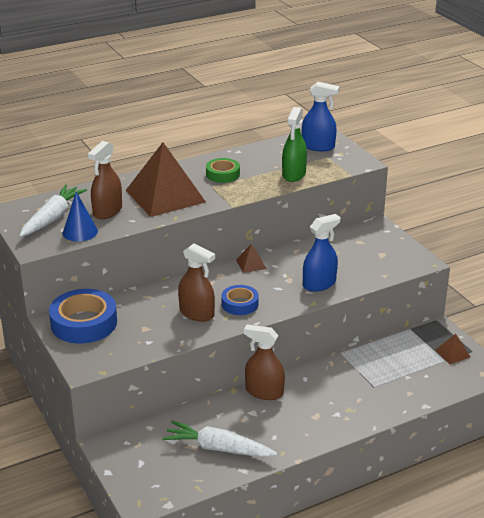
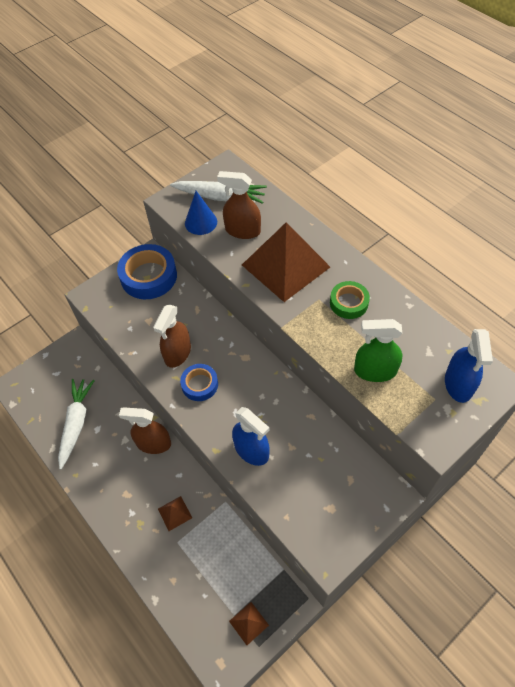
camera: 80 degrees right, 25 degrees up
brown pyramid [236,244,267,273] -> brown pyramid moved to [158,496,192,531]
brown spray bottle [244,324,285,400] -> brown spray bottle turned 90 degrees counterclockwise [119,407,171,454]

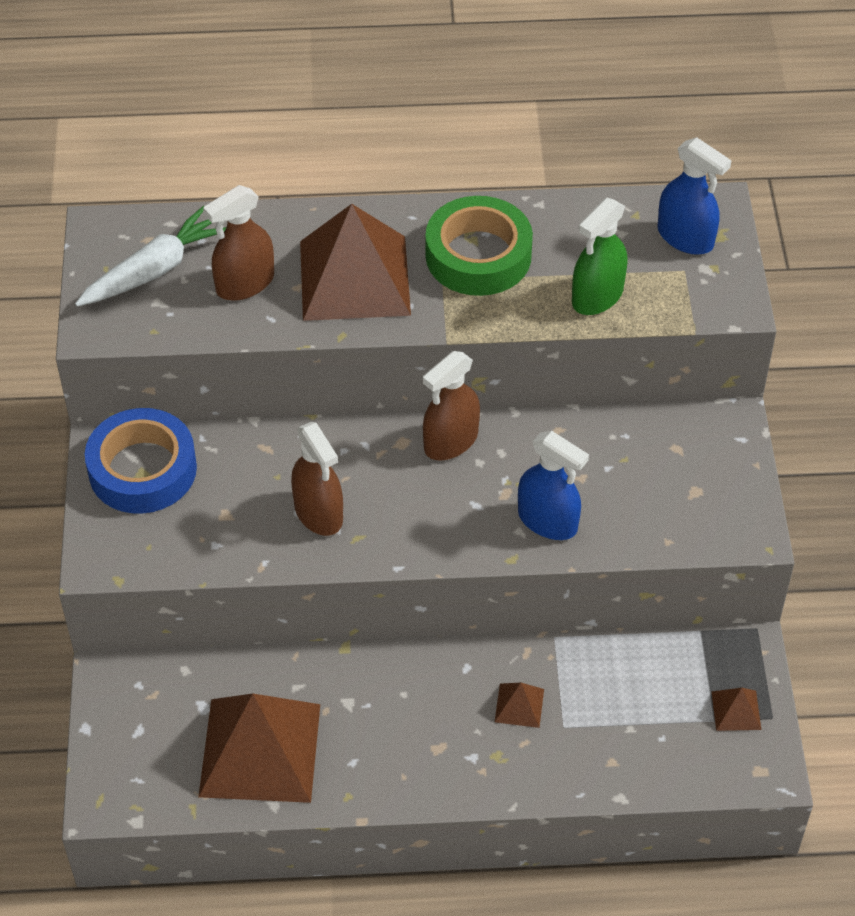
camera: 55 degrees left, 5 degrees down
white carrot [58,379,95,470] -> brown pyramid [198,693,320,803]
brown spray bottle [119,407,171,454] -> brown spray bottle moved to [423,351,480,460]
blue tape [180,364,218,401] -> none
blue cone [185,191,217,235] -> none
blue spray bottle [232,407,270,466] -> blue spray bottle turned 45 degrees clockwise [518,431,589,540]
green tape [330,281,370,319] -> green tape [426,196,533,296], size x1.73

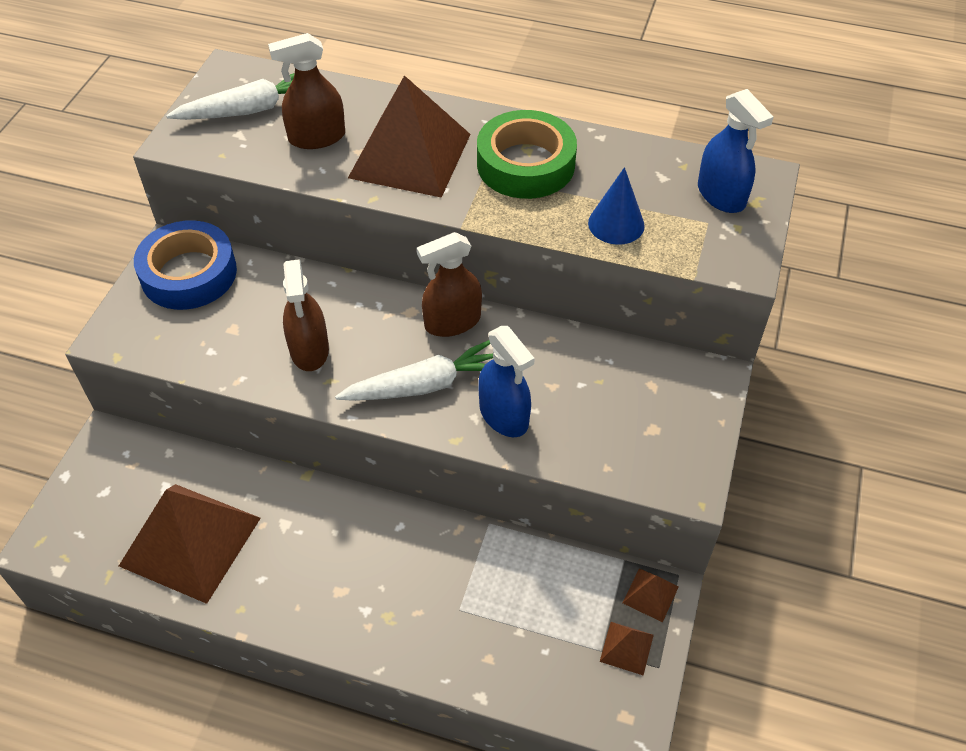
camera: 20 degrees right, 0 degrees up
brown pyramid [495,683,544,728] -> brown pyramid moved to [623,568,679,622]
green spray bottle [572,198,628,315] -> blue cone [588,167,645,245]
none -> white carrot [335,340,493,401]

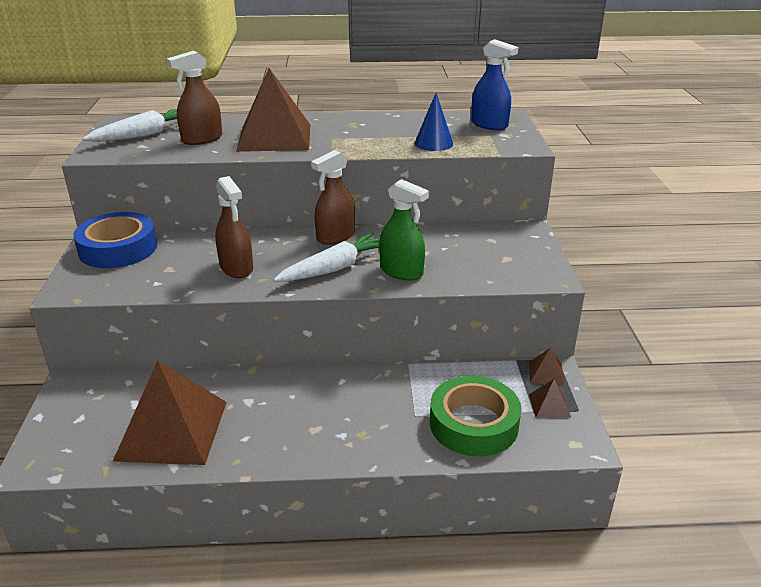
camera: 20 degrees left, 20 degrees down
green tape [477,110,577,199] -> green tape moved to [430,376,522,457]
blue spray bottle [478,326,535,437] -> green spray bottle [379,179,429,281]

